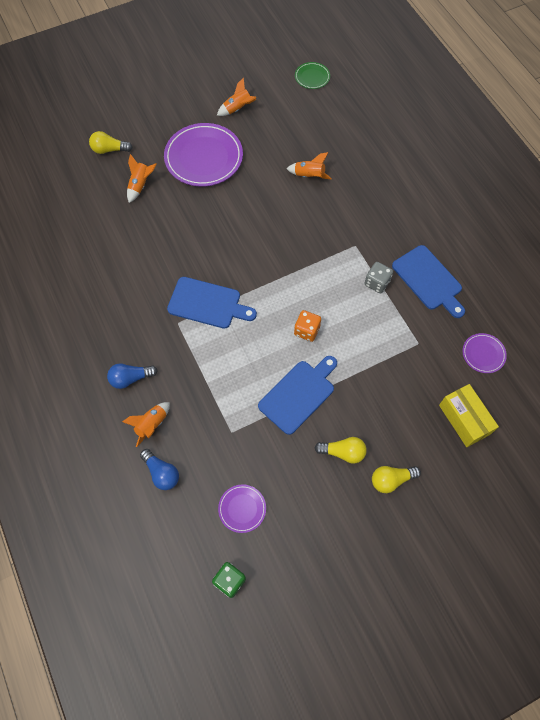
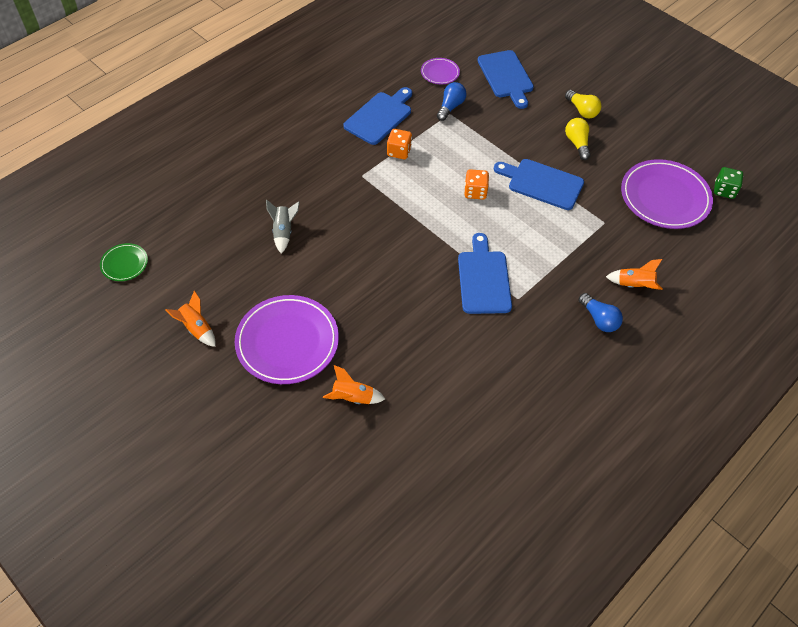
camera: 110 degrees left, 10 degrees down
yellow light bulb [89,131,133,154] -> none
blue light bulb [140,449,179,490] -> blue light bulb moved to [437,82,467,121]
purple plate [218,484,266,533] -> purple plate [621,159,713,229], size x2.08
orange rocket [287,152,332,179] -> grey rocket [266,200,300,253]
grey dice [364,262,393,293] -> orange dice [387,129,412,159]
yellow box [439,384,499,447] -> blue cutting board [477,50,534,109]

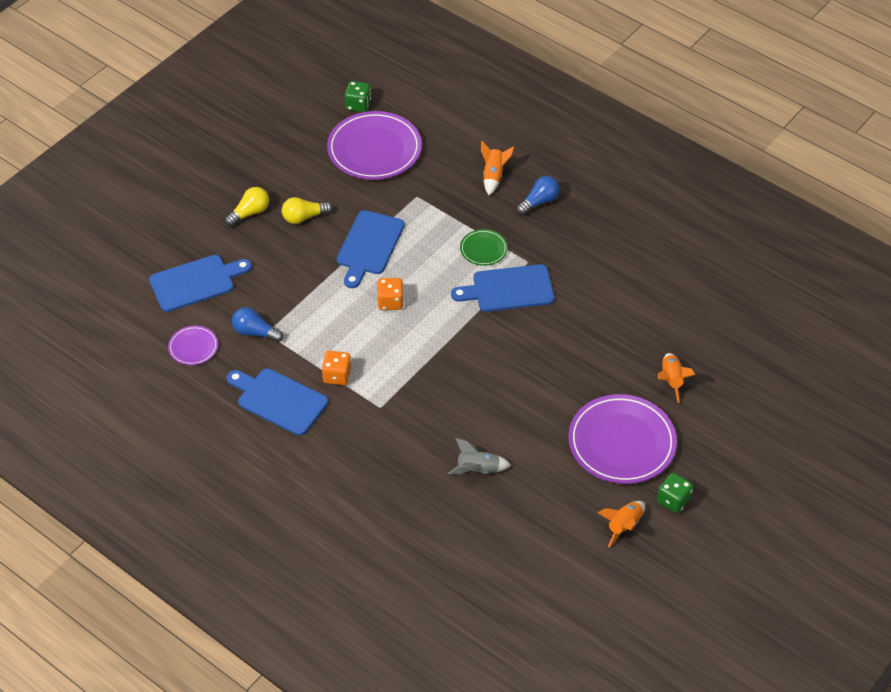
camera: 95 degrees left, 5 degrees down
green plate [100,243,148,281] -> green plate moved to [460,229,508,266]
none -> green dice [657,473,693,513]

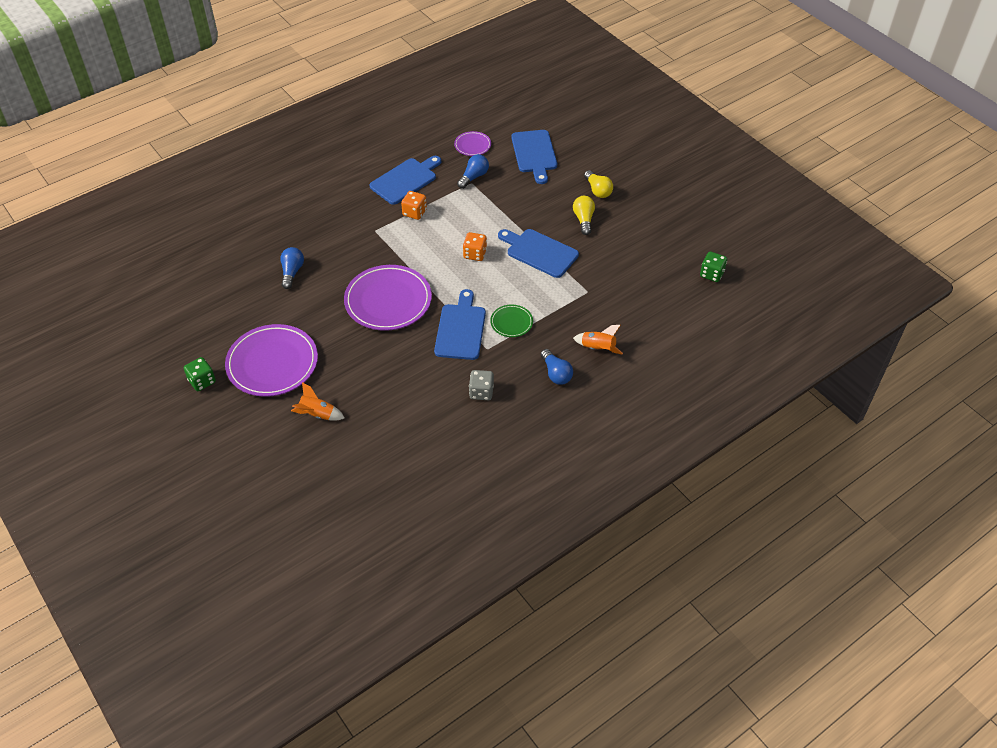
camera: 105 degrees right, 0 degrees up
purple plate [327,111,422,180] -> purple plate moved to [344,265,432,331]
grey rocket [448,438,511,475] -> blue light bulb [280,247,304,289]
orange rocket [598,501,645,548] -> none
none -> grey dice [469,370,494,400]

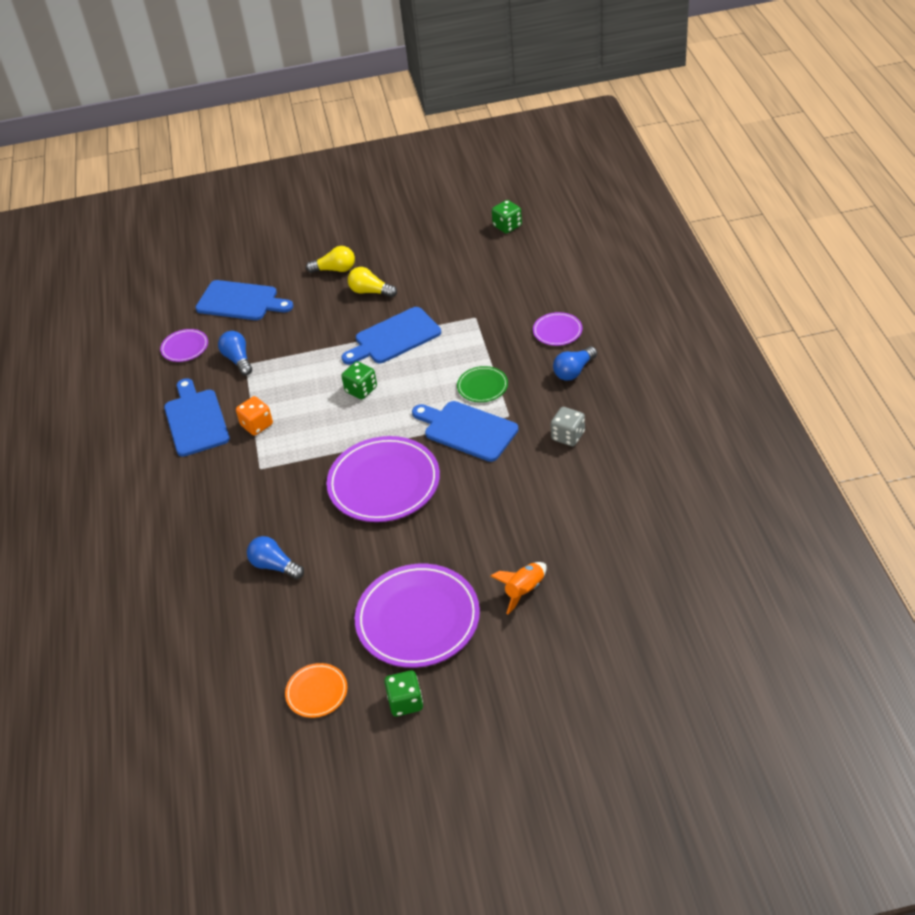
camera: 60 degrees left, 5 degrees down
orange dice [463,232,487,261] -> green dice [341,361,377,399]
blue light bulb [541,349,573,385] -> blue light bulb turned 135 degrees clockwise [553,346,597,381]
orange rocket [573,325,623,355] -> purple plate [533,312,582,346]
none -> orange plate [285,663,348,718]

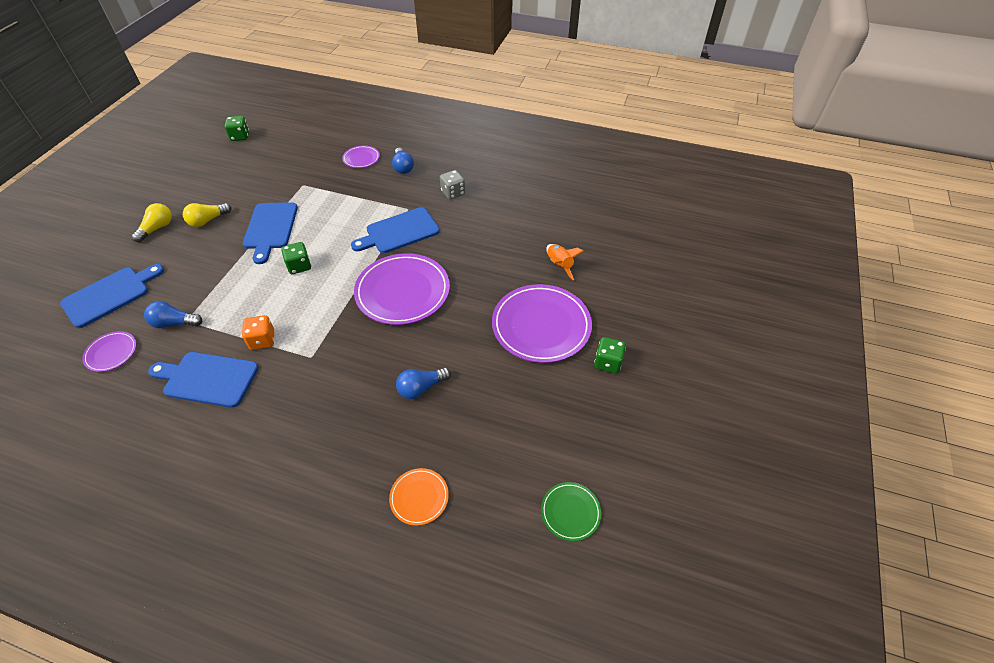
camera: 65 degrees left, 5 degrees up
orange plate [285,663,348,718] -> orange plate moved to [389,468,449,526]
green plate [457,366,508,402] -> green plate moved to [541,482,601,541]

